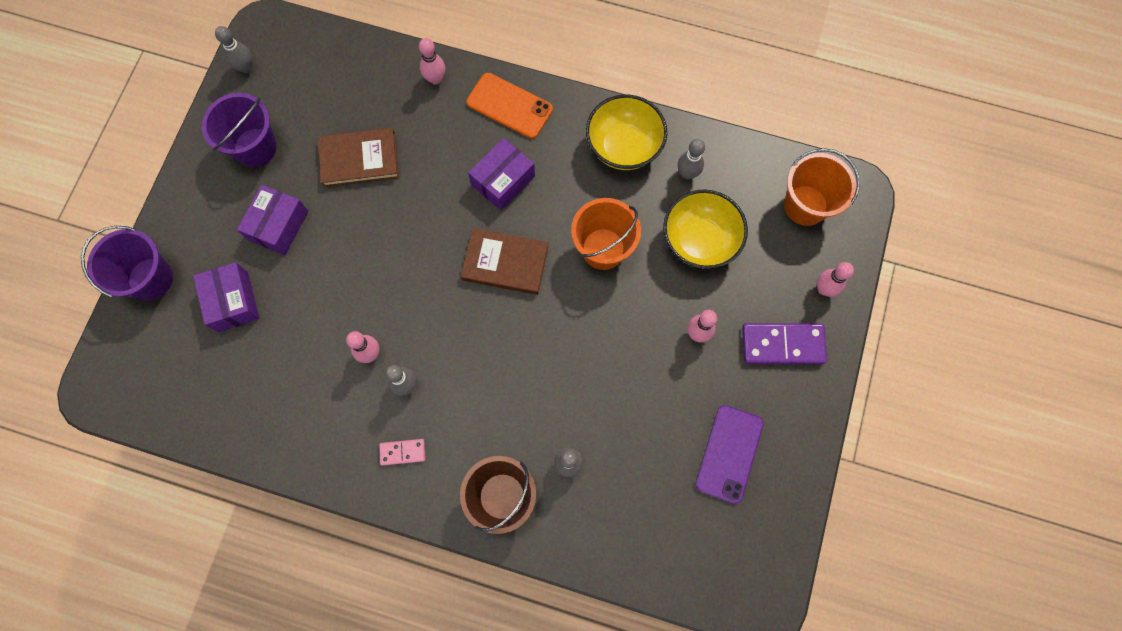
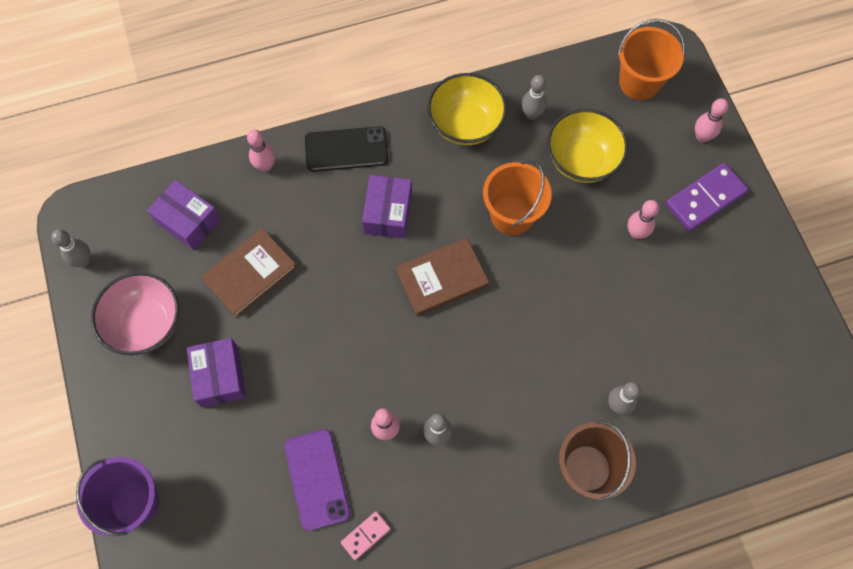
camera: 35 degrees left, 5 degrees down
purple box [193,262,260,332] -> purple box moved to [147,180,221,250]
purple bucket [202,93,277,167] -> pink bowl [91,272,179,355]
pink domino [379,439,426,466] -> pink domino moved to [341,511,391,560]
orange phone [467,73,553,139] -> black phone [305,126,388,172]
purple phone [695,405,764,504] -> purple phone moved to [284,429,350,531]

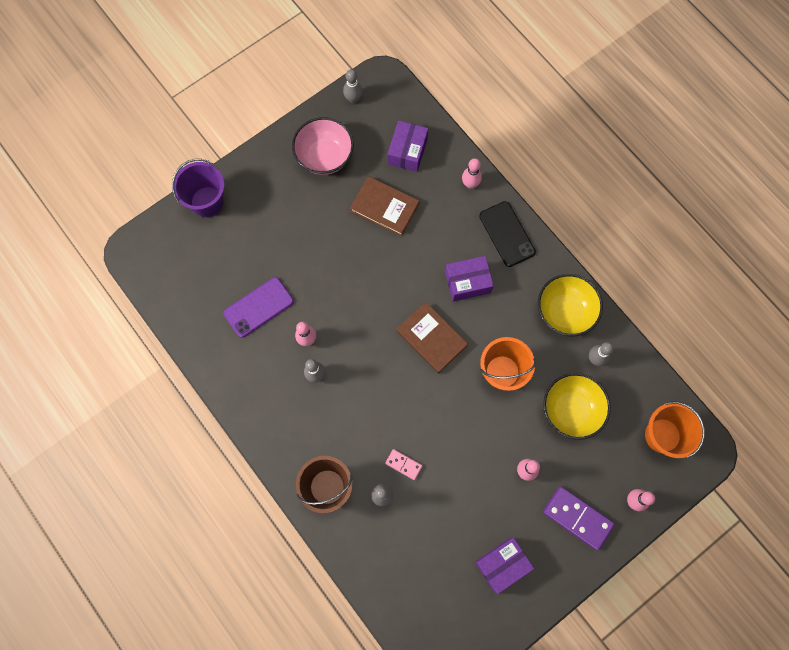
camera: 70 degrees right, 5 degrees up
purple box [187,338,246,408] -> purple box moved to [475,538,534,594]
pink domino [341,511,391,560] -> pink domino moved to [385,449,422,480]

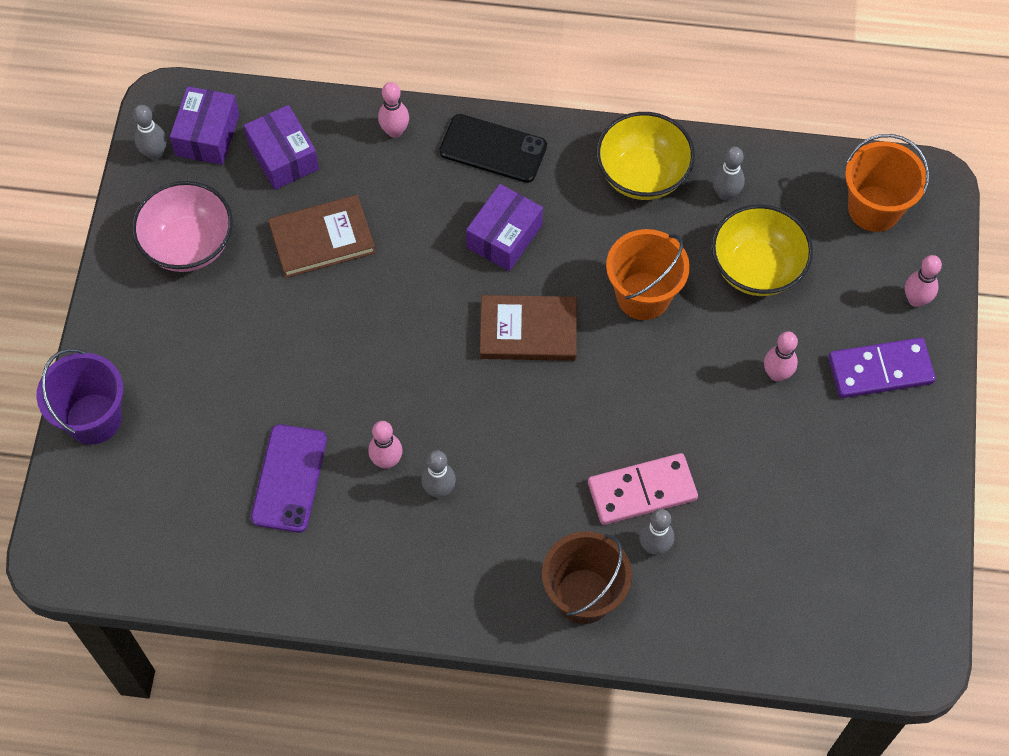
camera: 45 degrees left, 10 degrees down
pink domino [385,449,422,480] -> pink domino [588,453,698,525], size x1.87
purple box [475,538,534,594] -> purple box moved to [170,86,240,165]

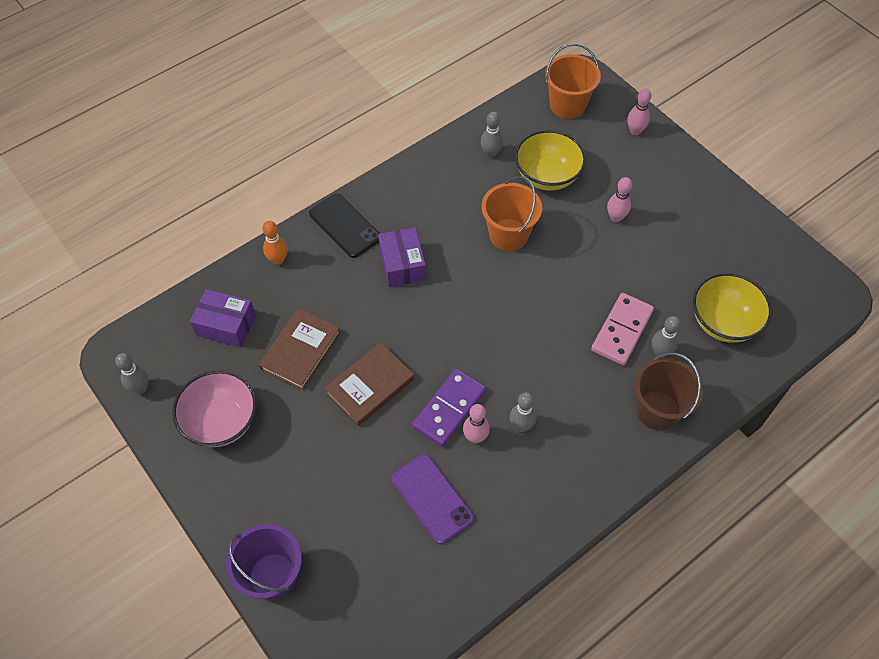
camera: 45 degrees left, 5 degrees down
purple box [170,86,240,165] -> none
pink bowling pin [378,82,409,138] -> orange bowling pin [262,221,288,265]
black phone [439,114,547,183] -> black phone turned 75 degrees clockwise [309,193,380,258]
brown book [480,295,577,361] -> brown book moved to [324,342,414,426]
yellow bowl [596,112,695,200] -> yellow bowl moved to [693,273,772,343]
purple domino [828,337,936,398] -> purple domino moved to [412,369,486,447]

